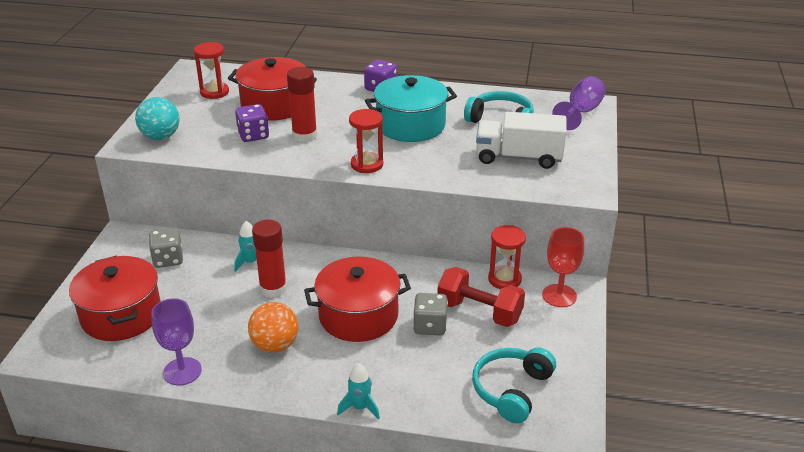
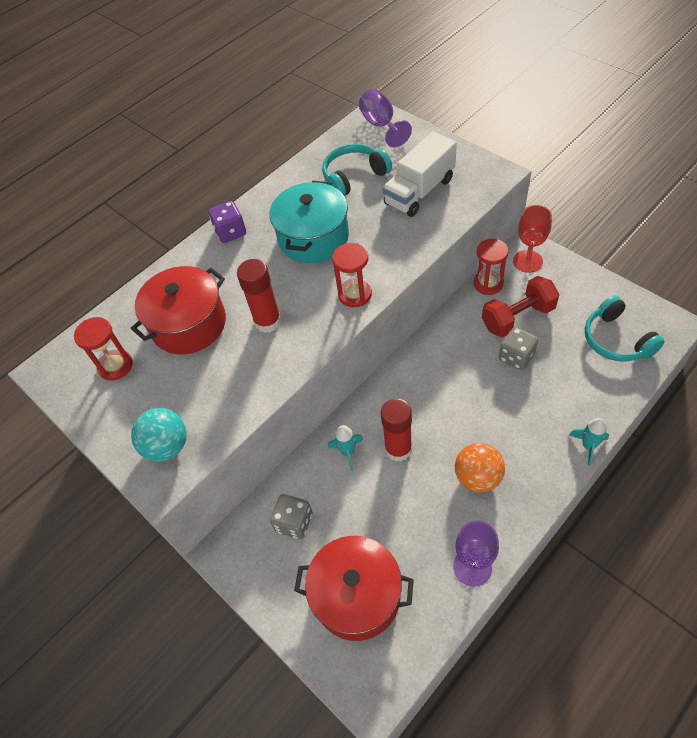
camera: 50 degrees left, 20 degrees up
purple dice [235,104,269,142] -> none
red pot [304,256,411,342] -> none

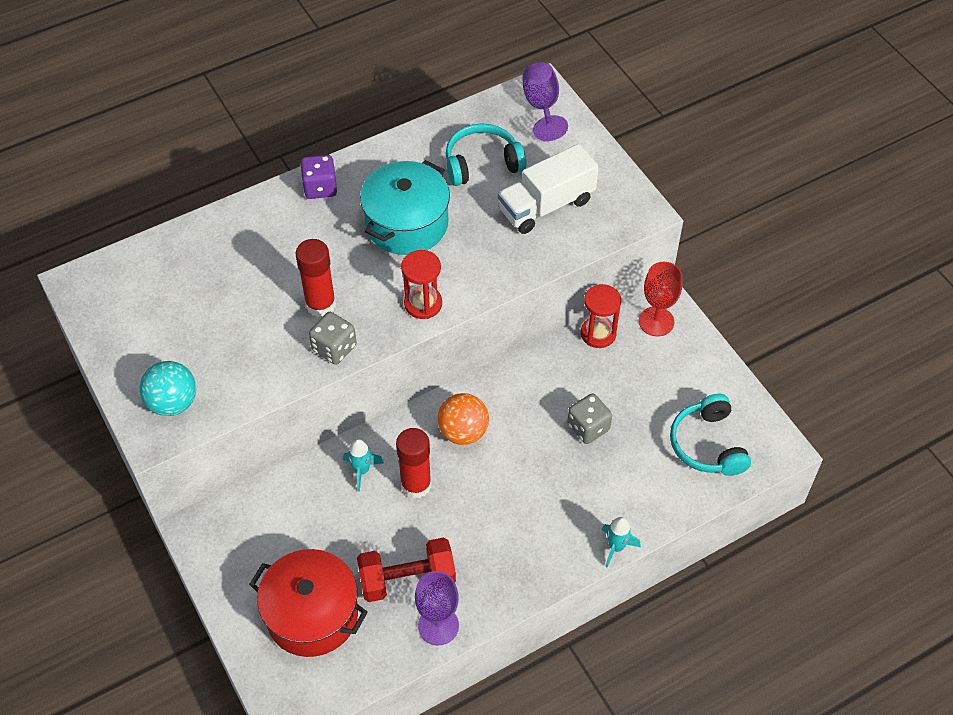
camera: 10 degrees right, 0 degrees up
red hourglass [74,317,133,381] -> none
red pot [131,266,226,354] -> none
grey dice [270,494,312,539] -> grey dice moved to [309,312,356,365]
orange ball [455,443,505,493] -> orange ball moved to [437,393,489,445]
red dumbbell [482,276,560,338] -> red dumbbell moved to [357,537,456,602]

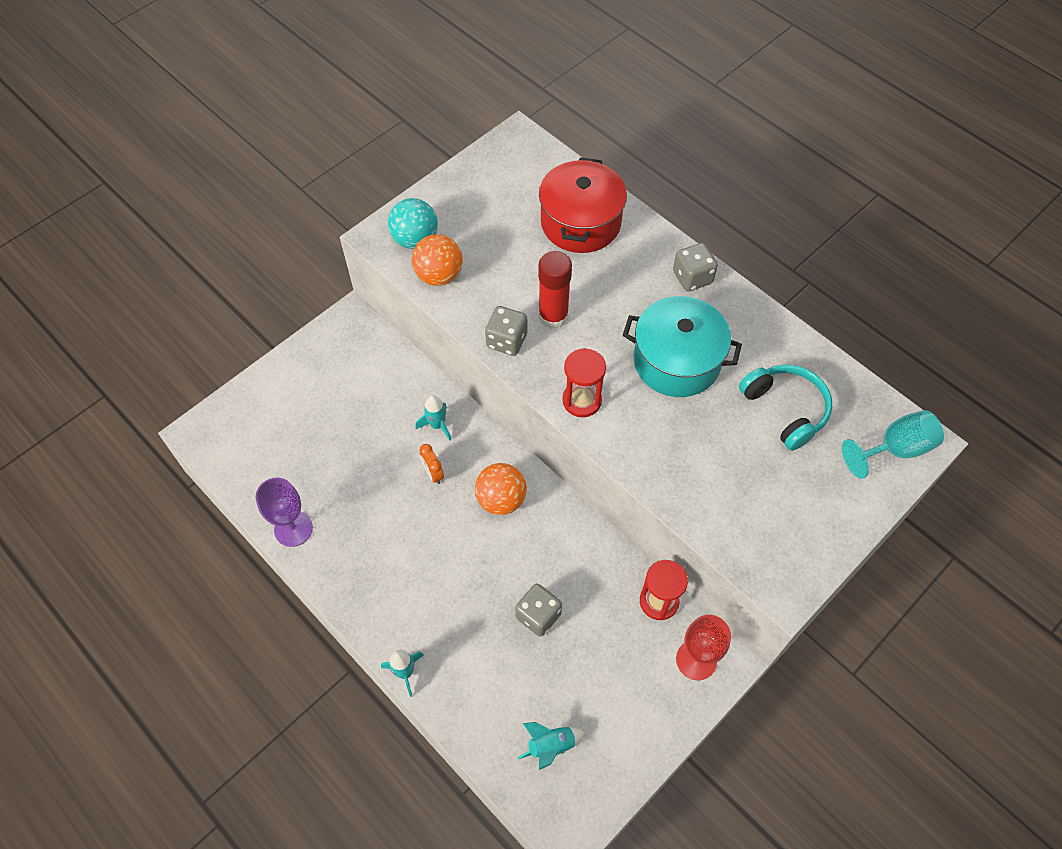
camera: 75 degrees right, 5 degrees up
red pot [249,549,368,657] -> red pot moved to [539,157,627,253]
purple dice [300,155,337,199] -> grey dice [673,243,718,292]
red dumbbell [357,537,456,602] -> none
red glue stick [396,428,431,499] -> orange clock [419,444,444,484]
white truck [498,144,599,234] -> none
purple goblet [522,62,568,141] -> turquoise goblet [842,410,944,479]
turquoise headphones [670,394,751,476] -> turquoise rocket [517,722,586,770]
none -> orange ball [412,234,463,286]

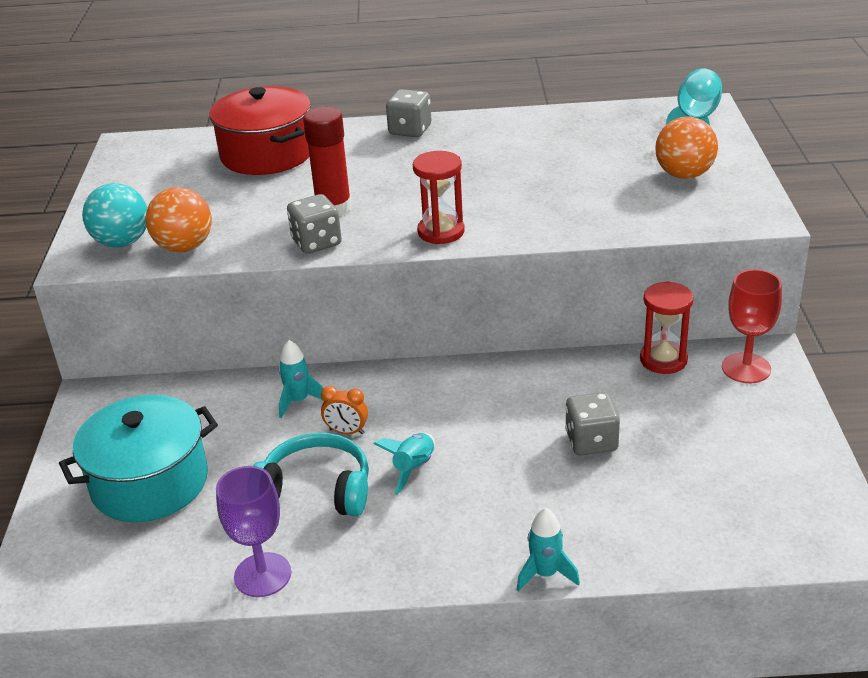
camera: 45 degrees left, 25 degrees down
orange ball [475,463,527,515] -> orange ball moved to [655,116,718,179]
turquoise rocket [517,722,586,770] -> turquoise rocket moved to [373,433,435,495]
turquoise pot [623,296,742,397] -> turquoise pot moved to [59,395,218,523]
turquoise headphones [739,364,832,451] -> turquoise headphones moved to [253,433,369,517]

